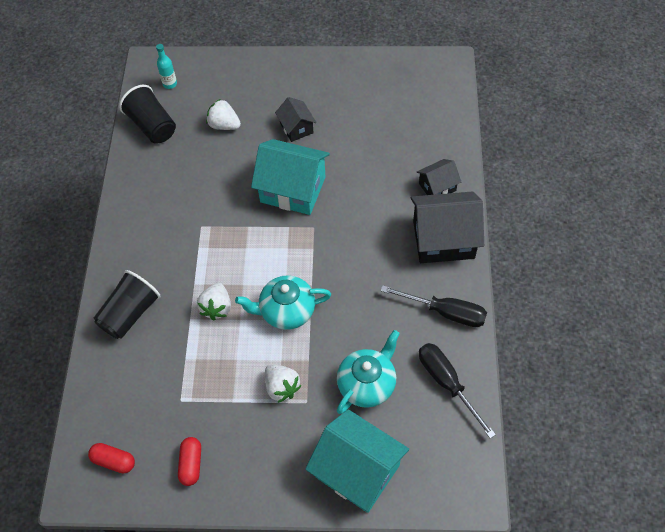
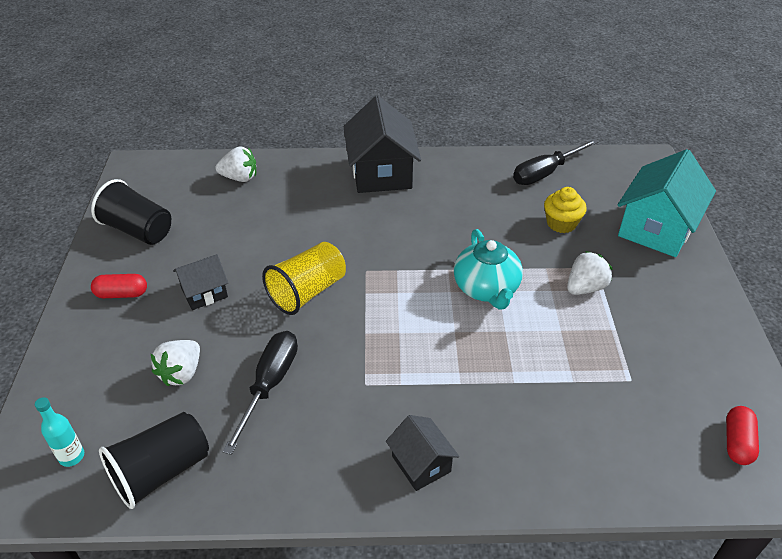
camera: 95 degrees left, 15 degrees down
black cup [94,270,161,339] -> black cup moved to [91,179,171,245]
red capsule [178,437,201,486] -> red capsule moved to [91,274,147,298]
white strawberry [197,283,231,320] -> white strawberry moved to [215,146,256,182]
turquoise house [251,139,330,215] -> yellow cup [262,242,346,315]
turquoise teapot [337,330,400,414] -> yellow cupcake [544,187,587,233]
black screwdriver [381,285,487,327] -> black screwdriver moved to [222,331,298,455]
black house [417,159,461,195] -> black house moved to [386,415,459,491]

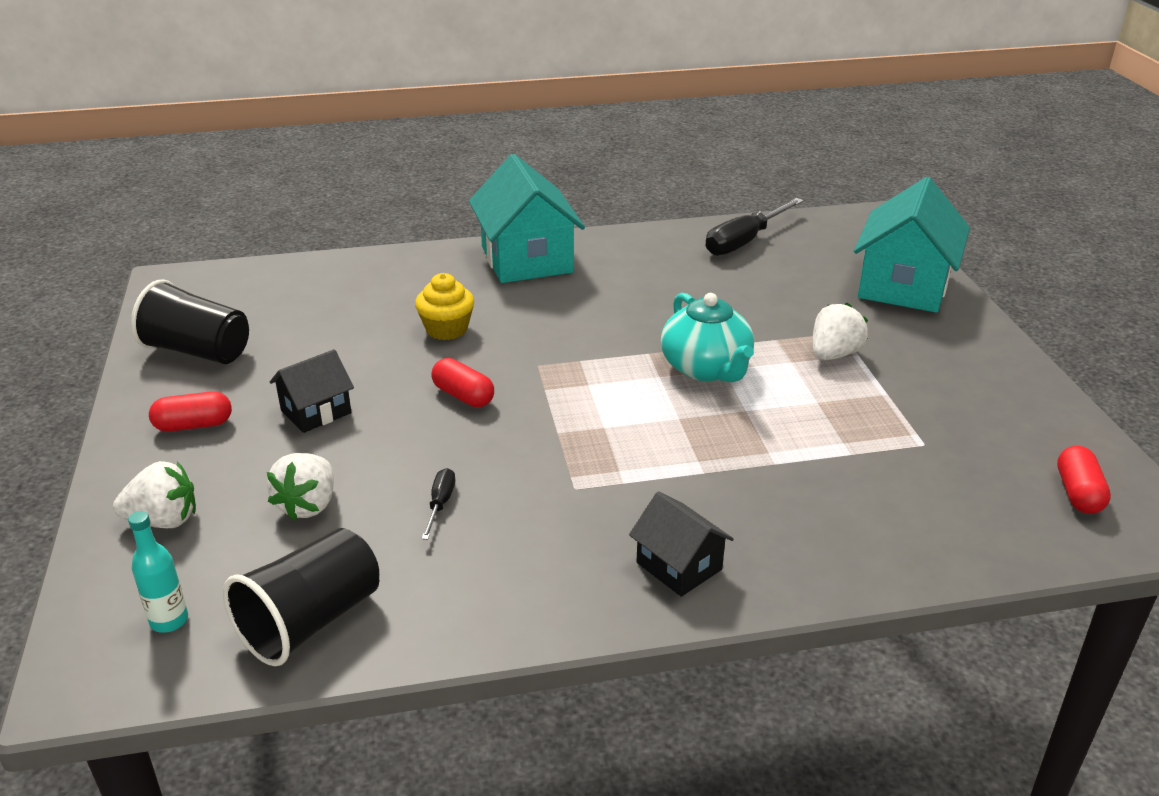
camera: 10 degrees left, 10 degrees down
white strawberry [215,146,256,182] -> white strawberry moved to [113,461,196,528]
black screwdriver [222,331,298,455] -> black screwdriver [421,468,455,540], size x0.49
yellow cup [262,242,346,315] -> red capsule [431,358,494,407]
black house [343,96,421,193] -> turquoise house [469,154,585,283]
yellow cupcake [544,187,587,233] -> yellow cupcake moved to [415,273,474,340]

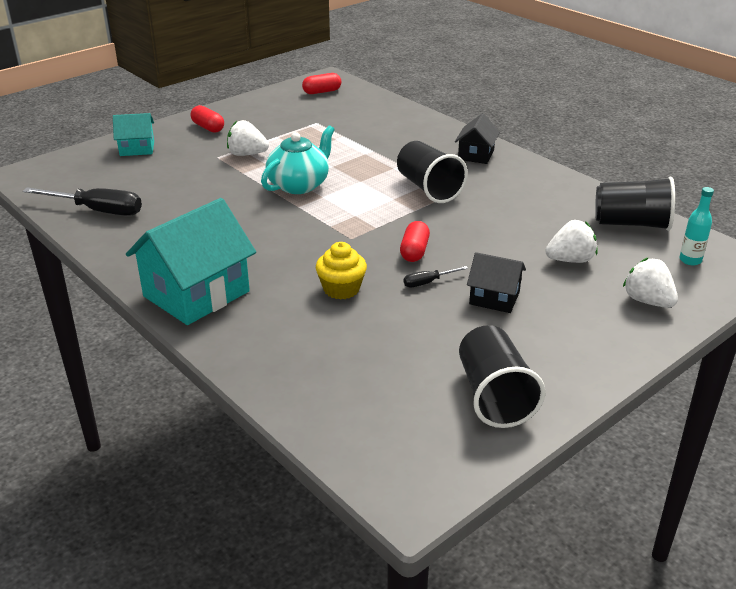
camera: 120 degrees left, 0 degrees up
red capsule [149,391,232,432] -> red capsule moved to [190,105,224,133]
black screwdriver [421,468,455,540] -> black screwdriver moved to [404,266,468,287]
turquoise house [854,177,970,313] -> turquoise house [113,113,154,156], size x0.53
none -> black cup [397,141,468,203]

